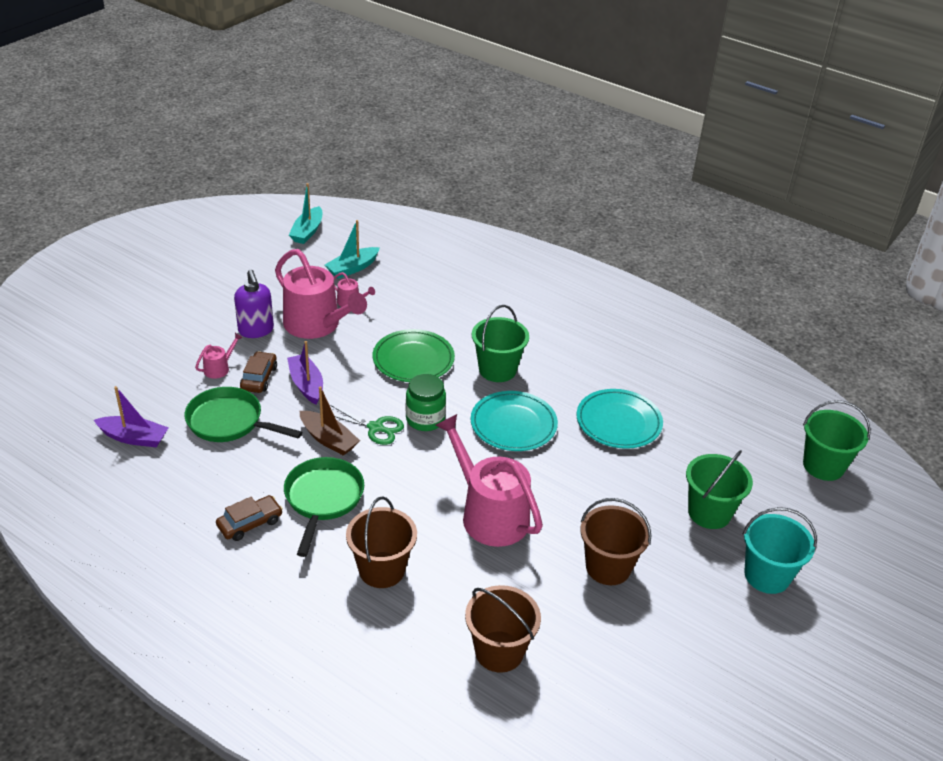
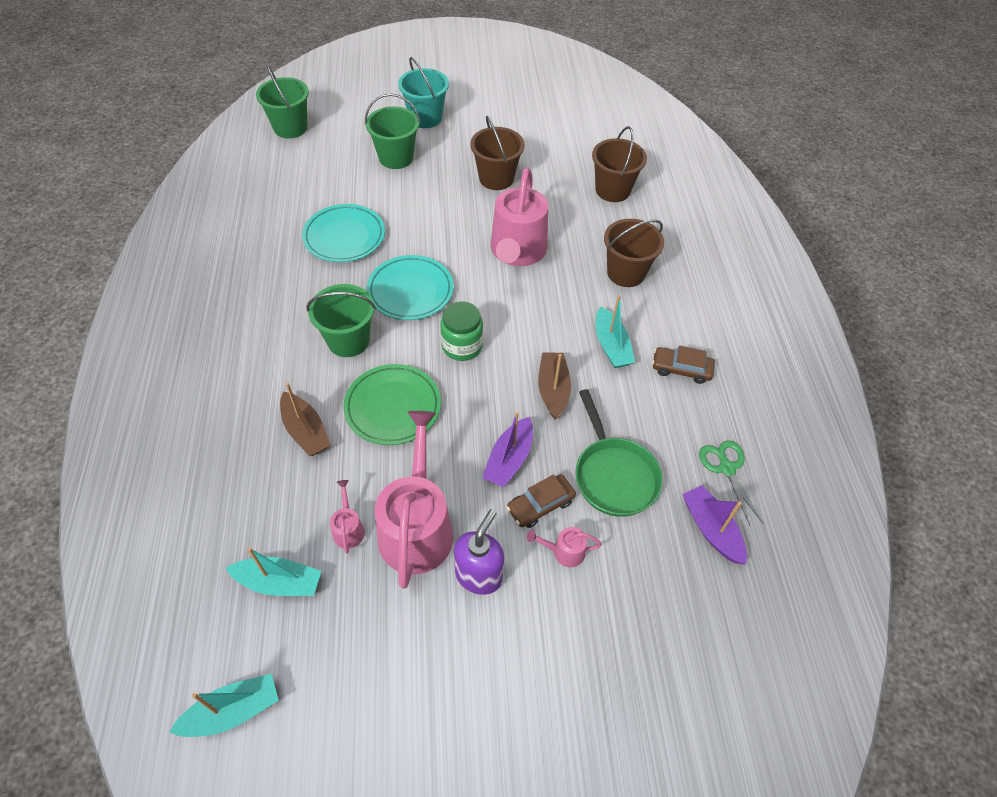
camera: 130 degrees left, 15 degrees up
green pan [284,457,364,557] -> turquoise boat [596,295,635,368]
green scissors [330,405,404,445] -> green scissors moved to [699,440,763,526]
none -> brown boat [280,382,331,456]

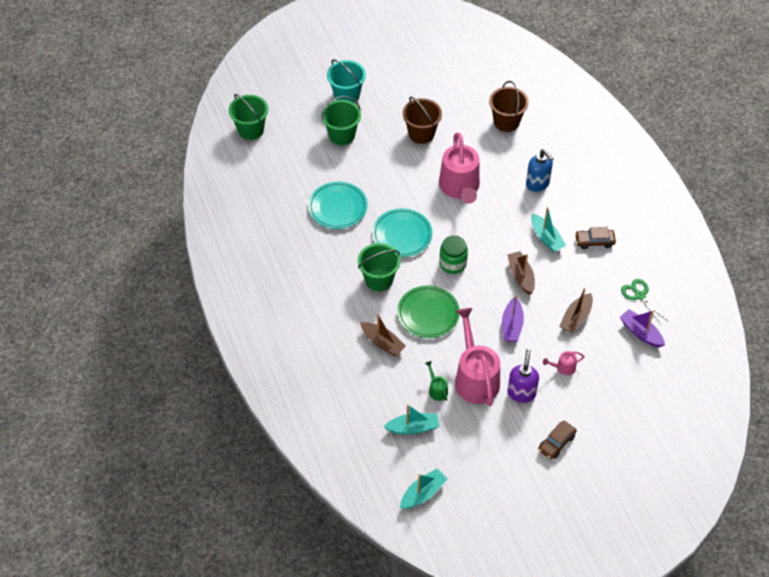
camera: 15 degrees left, 0 degrees up
pink watering can [330,480,365,554] -> green watering can [425,361,448,401]
brown car [507,474,576,528] -> brown car moved to [538,421,577,459]
green pan [575,389,663,517] -> brown boat [559,288,593,333]
brown bucket [604,219,664,287] -> blue soap dispenser [526,149,554,192]

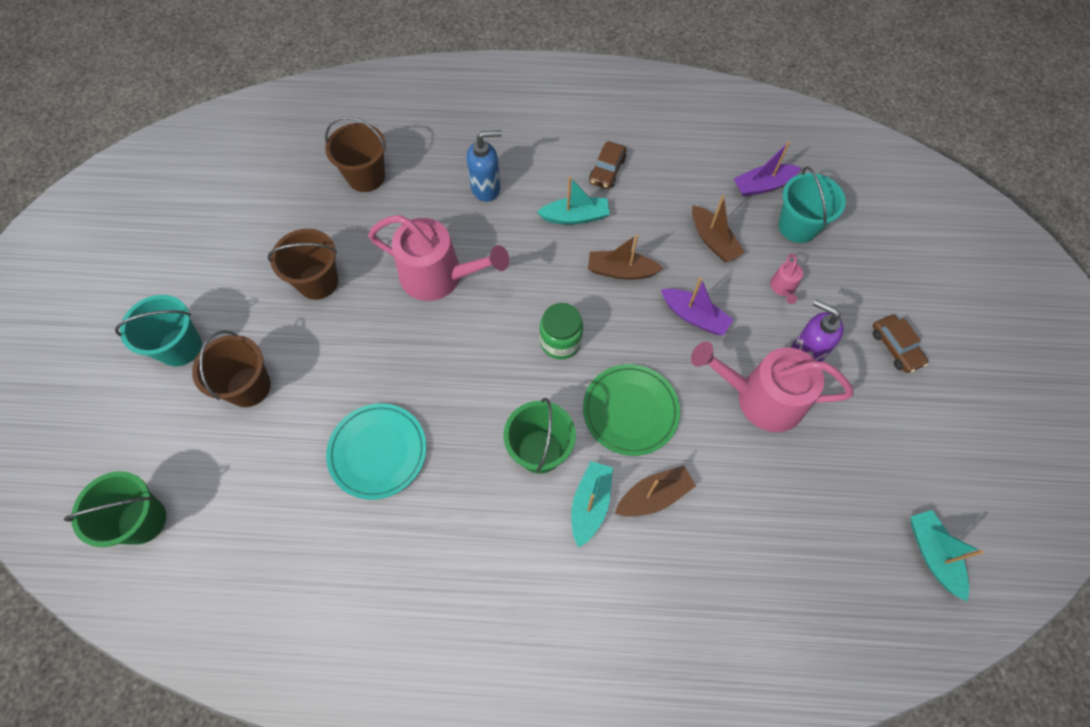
camera: 65 degrees left, 10 degrees up
green bucket [321,96,361,145] -> brown bucket [192,330,271,407]
turquoise plate [372,208,432,257] -> none
turquoise boat [384,404,440,435] -> turquoise boat moved to [571,461,613,548]
green watering can [425,361,448,401] -> none
green scissors [621,279,669,325] -> none
none -> turquoise bucket [779,166,846,243]

